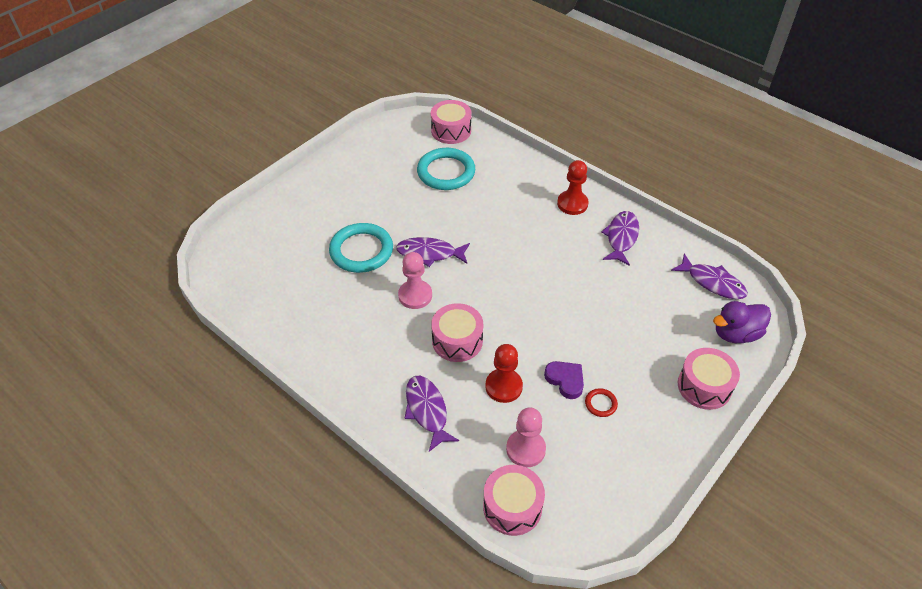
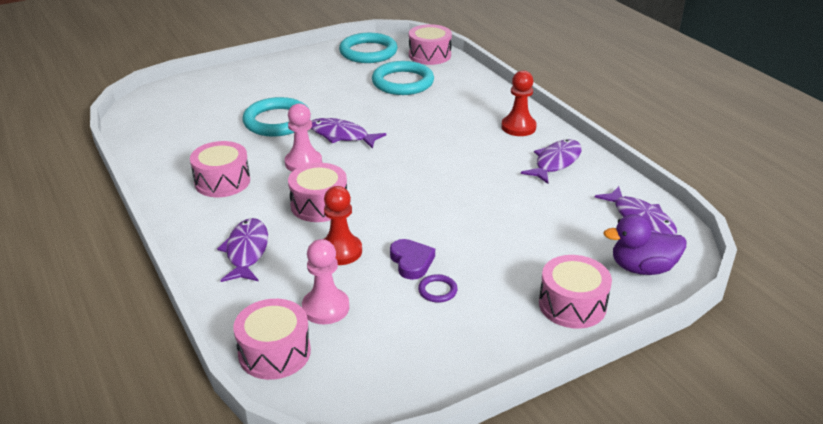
camera: 20 degrees right, 15 degrees down
red ring [585,388,618,417] -> purple ring [418,274,458,303]
none -> pink drum [190,141,250,197]
none -> turquoise ring [339,33,398,63]

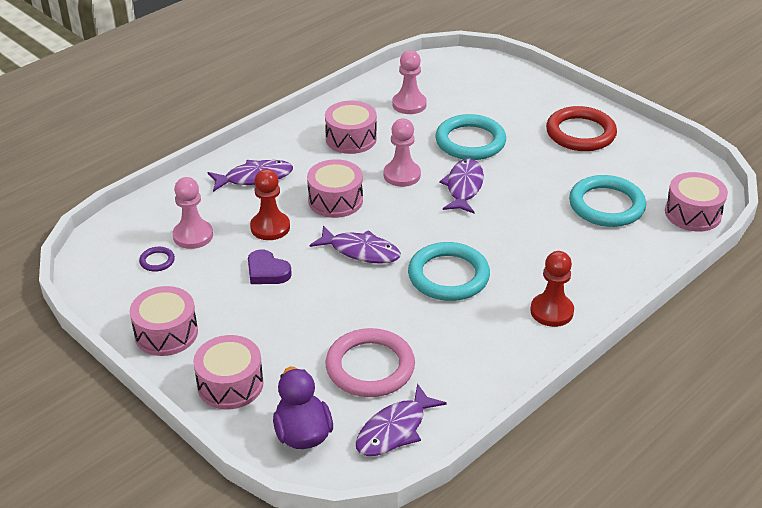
camera: 75 degrees right, 5 degrees up
pink drum [233,299,311,380] -> pink drum moved to [130,286,198,356]
turquoise ring [339,33,398,63] -> turquoise ring moved to [408,242,490,301]
purple heart [390,239,435,280] -> purple heart turned 75 degrees clockwise [248,249,292,284]
purple ring [418,274,458,303] -> purple ring moved to [139,247,175,272]
purple fish [521,139,582,184] -> purple fish moved to [309,226,401,264]
none -> pink ring [326,328,415,397]
none -> pink pawn [392,50,427,114]
none -> red ring [546,106,617,151]

